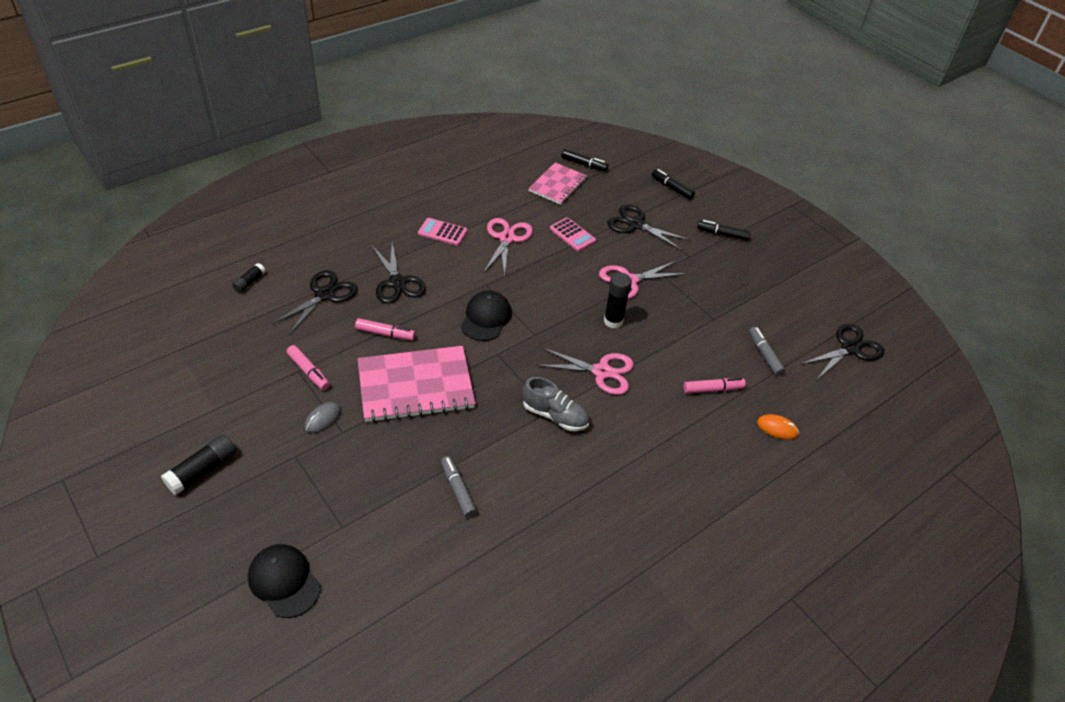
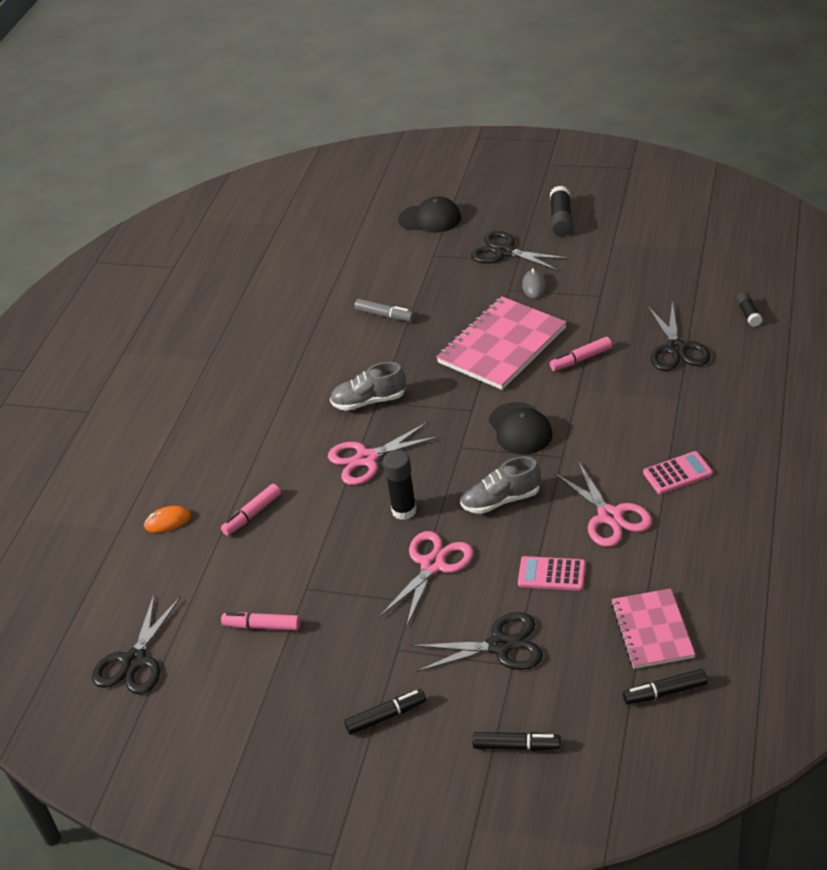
camera: 150 degrees right, 5 degrees down
pink marker [287,345,330,390] -> pink marker moved to [221,612,300,631]
black scissors [372,242,426,304] -> black scissors moved to [471,231,569,271]
grey marker [749,327,785,376] -> none
none -> grey shoe [460,456,541,514]

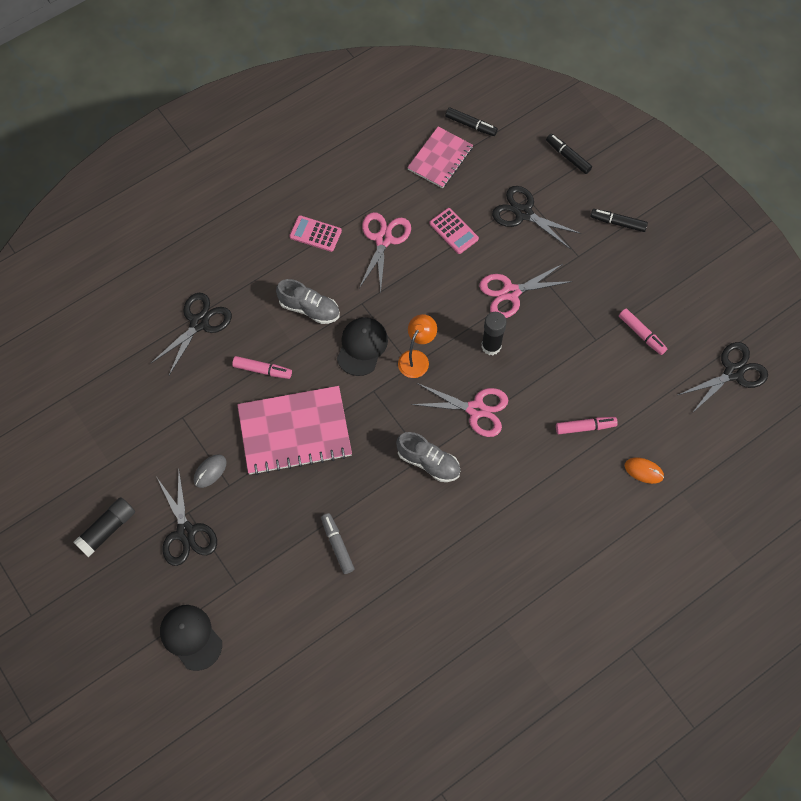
camera: 145 degrees left, 25 degrees up
grey shoe [460,456,541,514] -> grey shoe moved to [276,279,340,324]
black glue stick [736,292,762,327] -> none
none -> orange lamp [398,314,437,378]

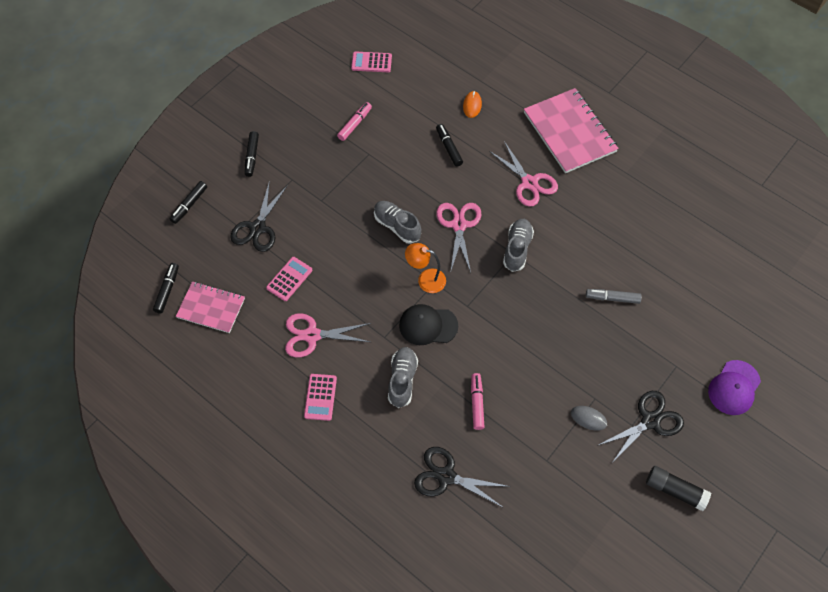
camera: 105 degrees left, 5 degrees down
black cap [160,605,222,671] -> purple cap [708,360,761,415]
pink notebook [237,386,352,475] -> pink notebook moved to [524,88,619,173]
grey marker [321,513,355,574] -> grey marker turned 45 degrees clockwise [586,289,642,304]
pink scissors [479,263,573,318] -> pink scissors moved to [489,141,558,207]
black glue stick [481,312,507,355] -> grey shoe [374,201,421,244]
pink marker [556,417,618,434] -> black marker [436,124,463,167]
black scissors [678,342,768,413] -> pink calculator [351,51,392,72]

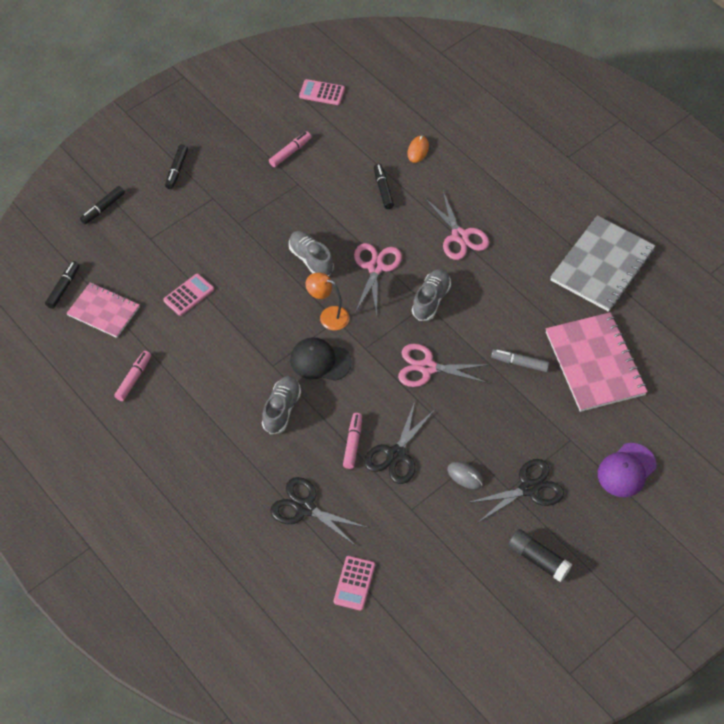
camera: 10 degrees right, 5 degrees down
black scissors [230,181,288,252] -> black scissors moved to [364,402,435,484]
pink scissors [285,313,371,358] -> pink scissors moved to [398,344,490,387]
pink calculator [304,374,337,421] -> pink calculator moved to [334,556,375,611]
pink notebook [524,88,619,173] -> pink notebook moved to [546,312,648,412]
none -> pink marker [114,351,151,401]
none -> grey notebook [550,215,656,312]

